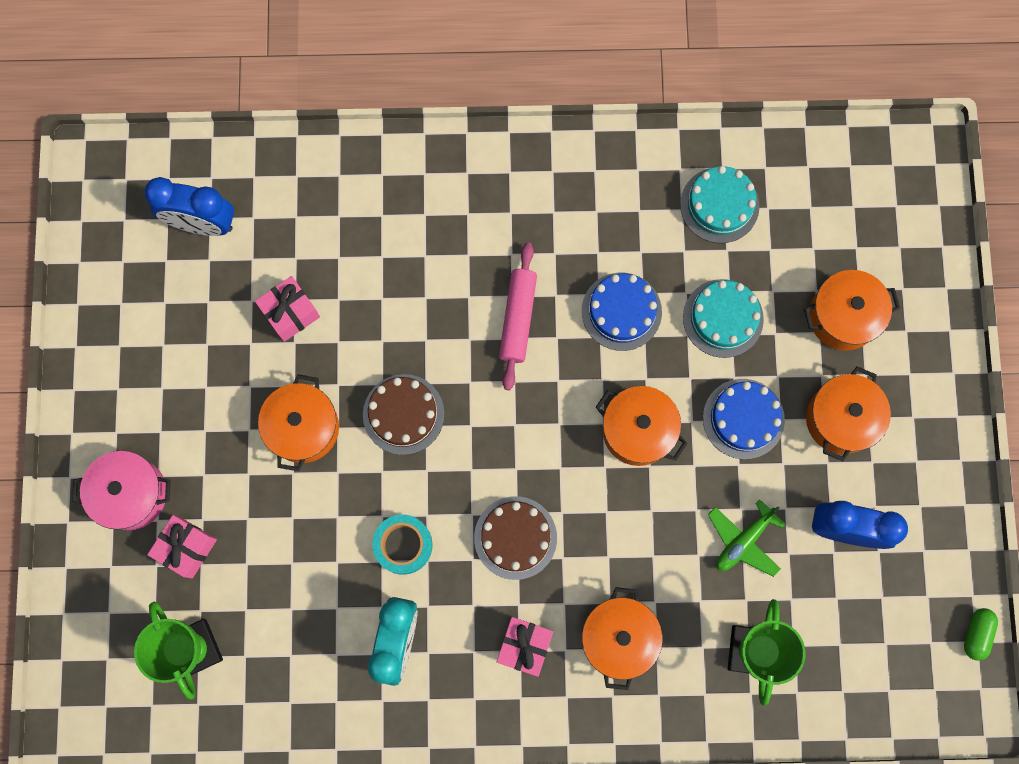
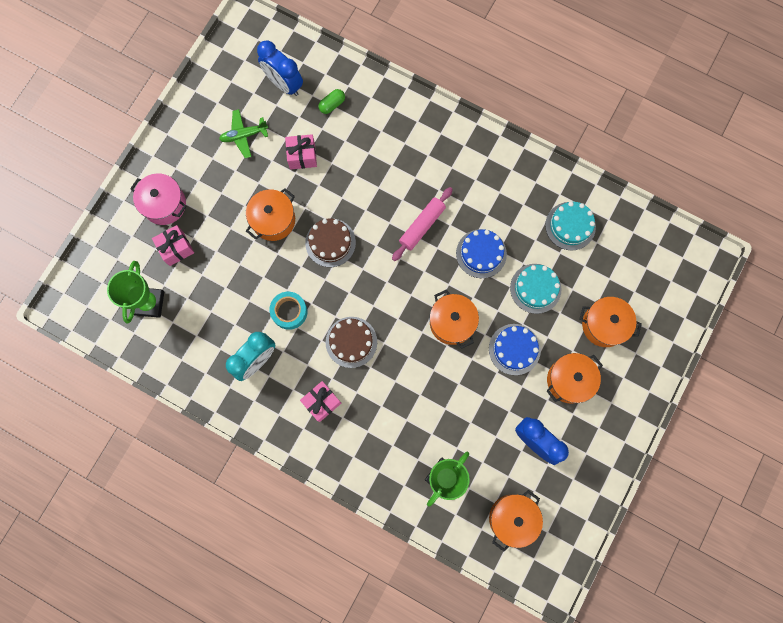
camera: 30 degrees right, 0 degrees up
orange pot [582,587,663,690] -> orange pot moved to [489,490,543,551]
green plane [708,499,785,577] -> green plane moved to [219,109,268,158]
green capsule [964,608,998,661] -> green capsule moved to [318,89,345,114]

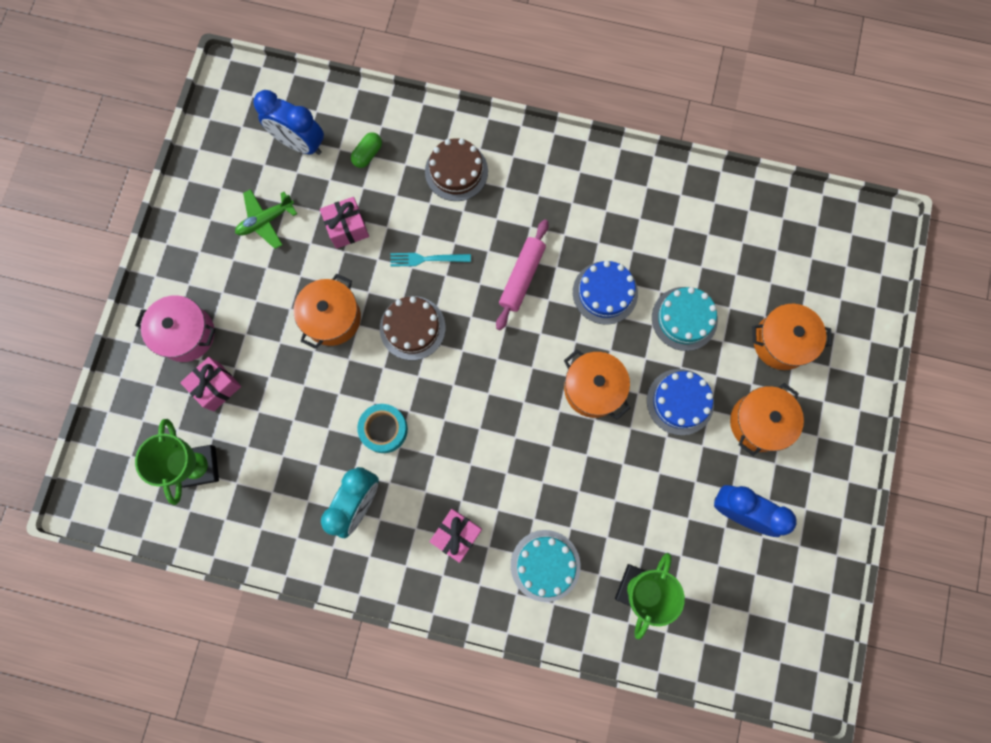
camera: 15 degrees left, 0 degrees up
brown cake [326,317,377,368] -> brown cake moved to [425,138,488,201]
orange pot [489,490,543,551] -> none
turquoise cake [545,202,596,251] -> turquoise cake moved to [511,530,581,602]
none -> turquoise fork [390,253,471,267]

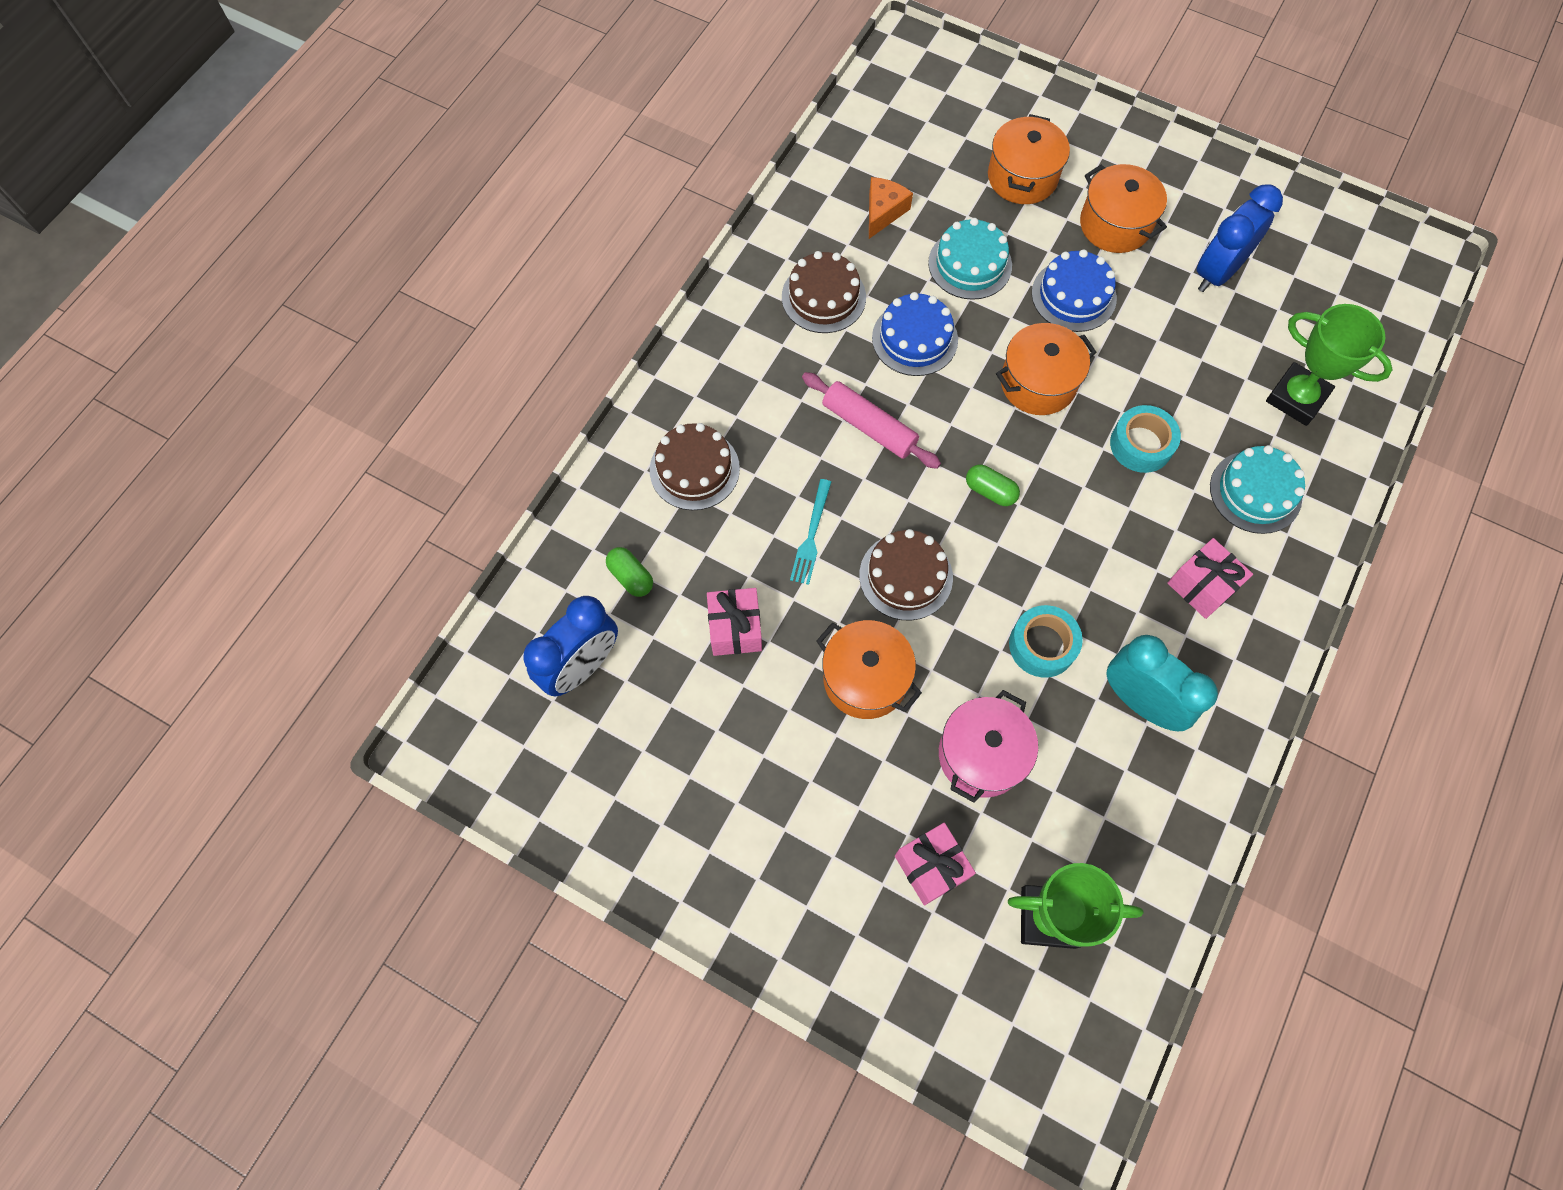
camera: 75 degrees left, 10 degrees down
pink pot [135,295,215,362] -> pink pot moved to [939,690,1038,803]
green plane [235,189,297,249] -> none
none -> brown cake [782,251,866,333]
none -> orange cheese [869,177,913,239]
none -> green capsule [966,464,1020,506]
none -> turquoise tape [1110,405,1181,473]

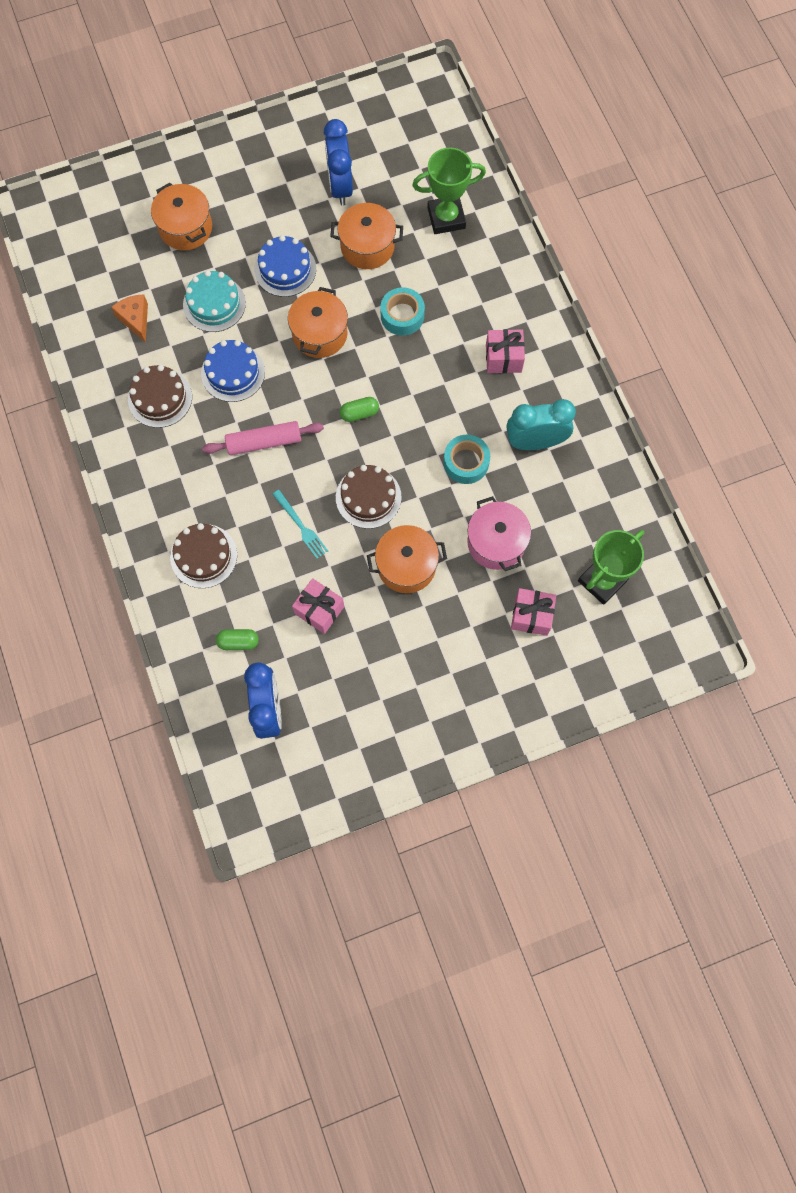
camera: 50 degrees left, 5 degrees up
orange pot [1080,164,1167,253] -> orange pot moved to [330,203,403,269]
turquoise cake [1210,445,1305,534] -> none

